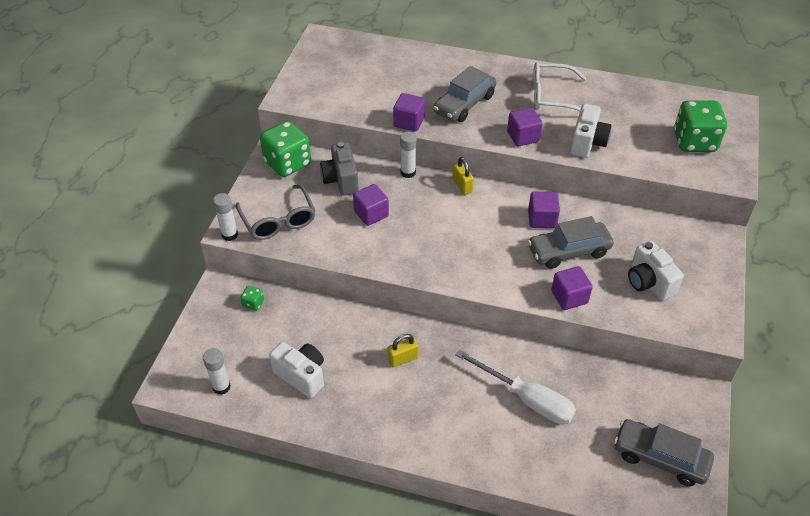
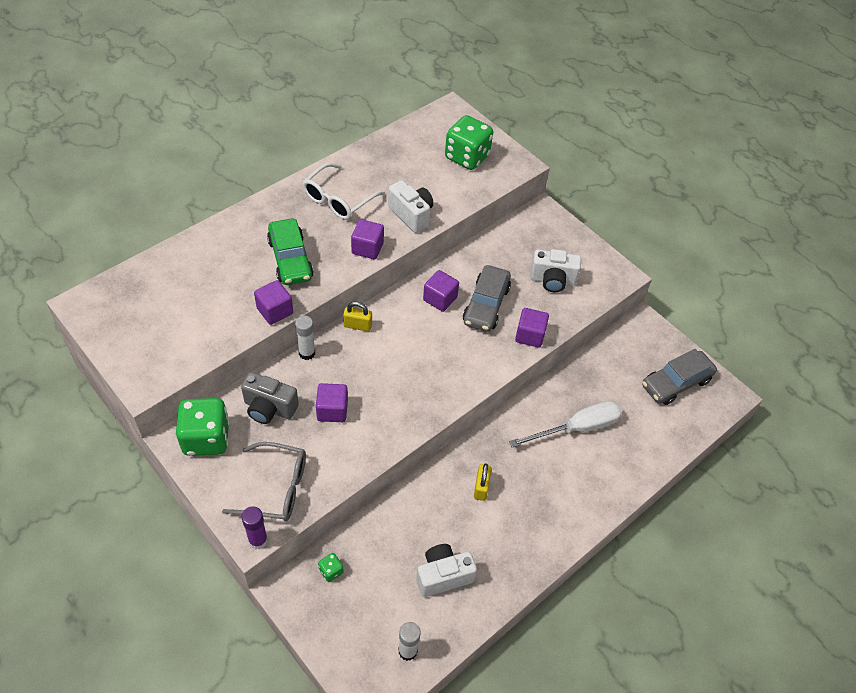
camera: 60 degrees left, 5 degrees up
white glue stick [213,193,238,241] -> purple glue stick [241,506,268,549]
grey car [433,66,496,122] -> green car [267,219,314,285]

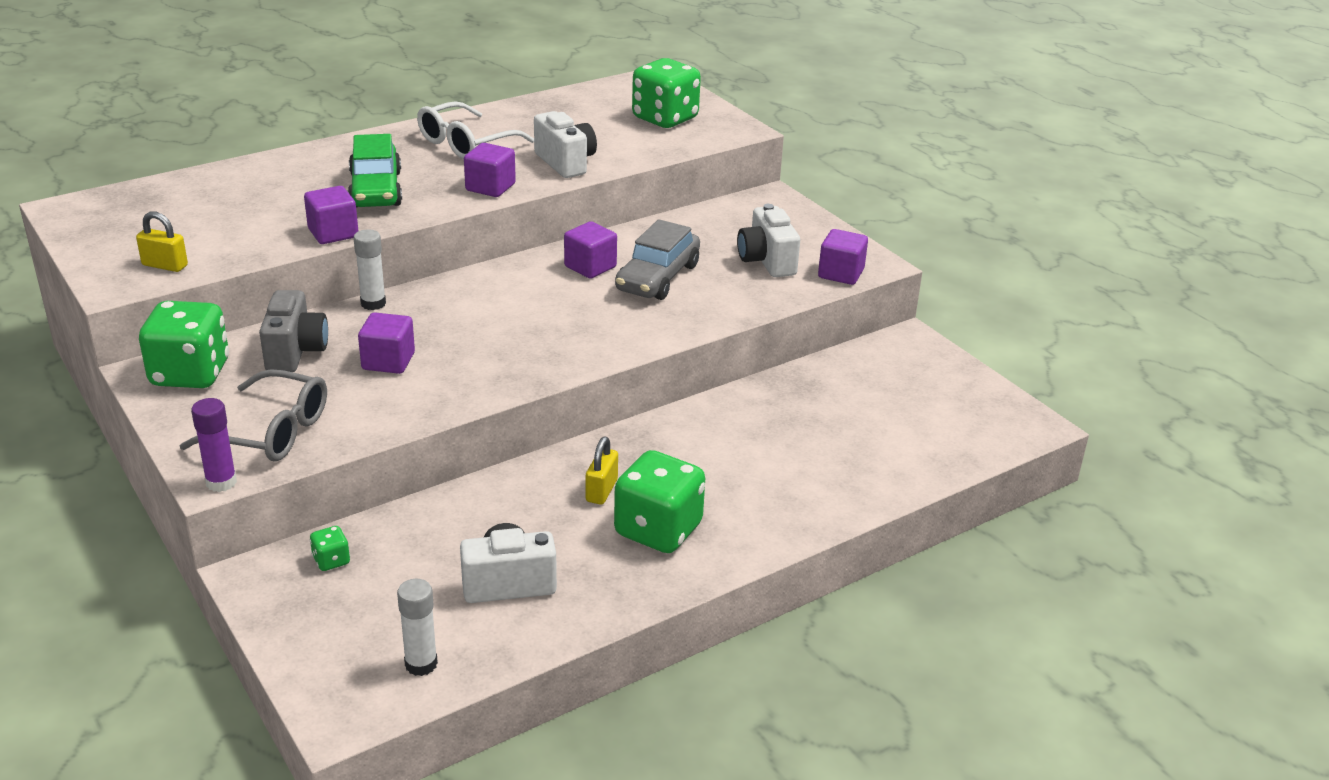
camera: 10 degrees right, 20 degrees down
grey camera [241,372,299,424] -> grey camera turned 120 degrees counterclockwise [259,290,328,372]
yellow padlock [343,302,372,331] -> yellow padlock moved to [136,211,188,272]
white screwdriver [509,401,622,447] -> none
purple cube [515,308,549,348] -> purple cube moved to [818,229,868,285]
white camera [530,249,581,292] -> white camera turned 60 degrees clockwise [737,204,800,277]
grey car [642,349,717,405] -> none
none -> green dice [614,450,705,553]

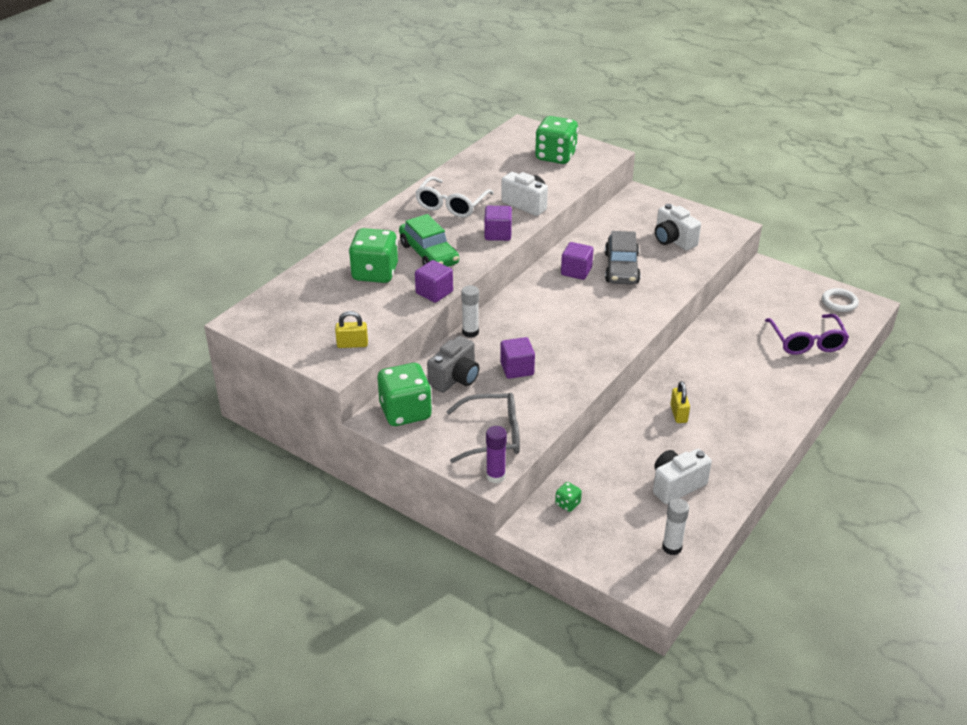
camera: 20 degrees left, 5 degrees up
grey camera [259,290,328,372] -> grey camera turned 60 degrees clockwise [427,336,479,393]
green dice [614,450,705,553] -> green dice moved to [349,228,398,283]
purple cube [818,229,868,285] -> none
none -> purple glasses [765,314,849,355]
none -> white ring [822,288,859,312]

